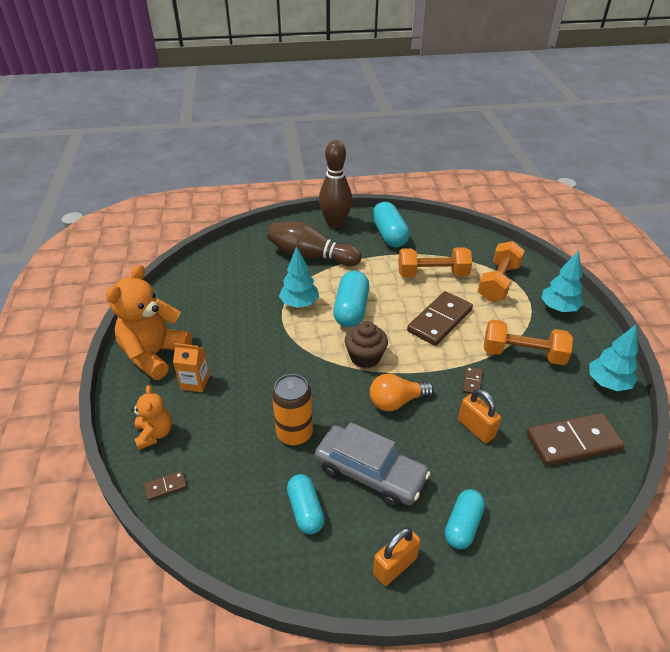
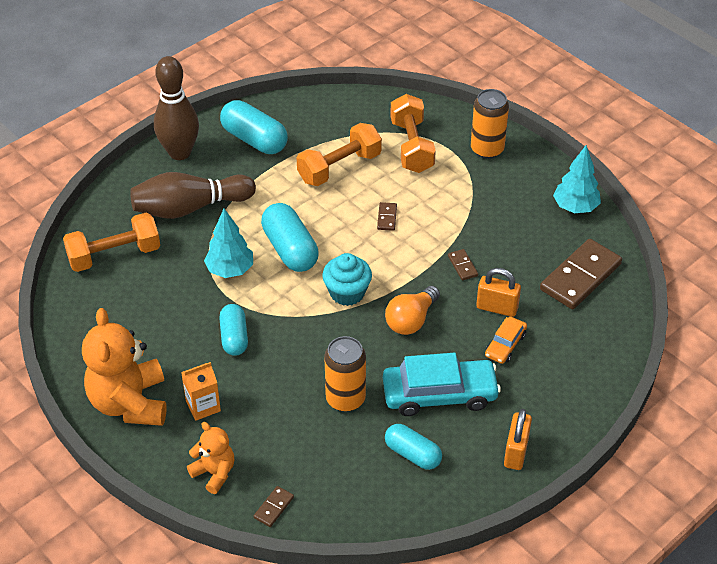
camera: 35 degrees left, 5 degrees up
grey car [315,422,430,507] -> turquoise car [383,353,501,416]
brown cupcake [345,321,388,368] -> turquoise cupcake [322,253,372,306]
brown domino [407,291,473,346] -> brown domino [377,202,397,231], size x0.43
turquoise capsule [445,489,485,549] -> turquoise capsule moved to [219,304,248,356]
orange dumbbell [484,319,573,365] -> orange dumbbell moved to [63,213,160,272]
turquoise tree [541,251,583,312] -> orange can [471,89,509,159]
none -> orange car [485,317,527,364]

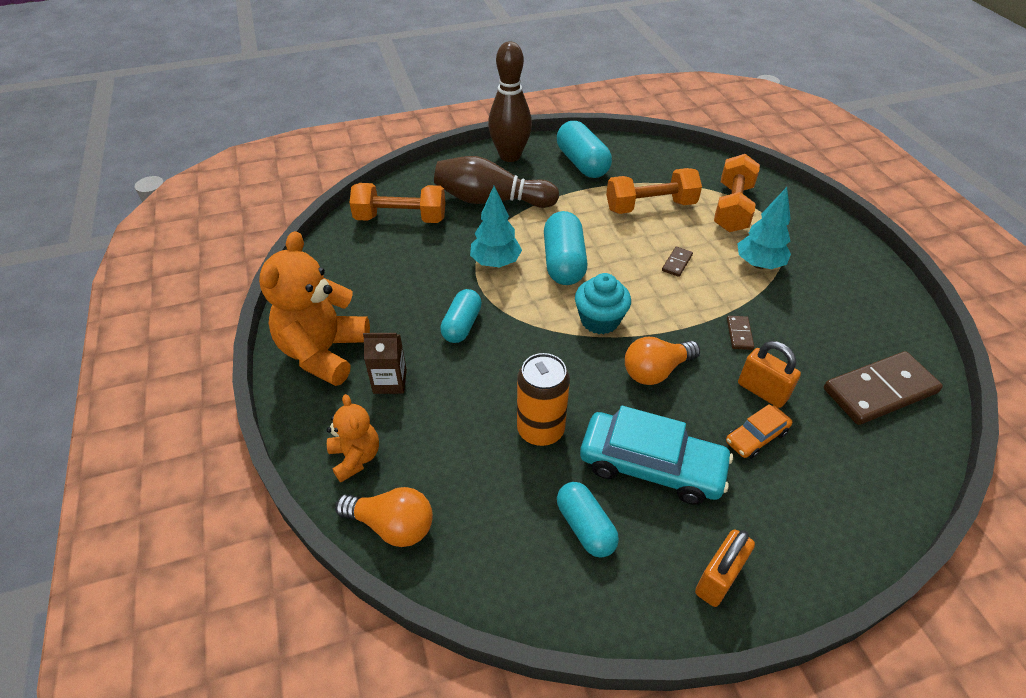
camera: 25 degrees right, 0 degrees up
orange carton [181,362,221,421] -> brown carton [363,333,407,394]
brown domino [254,486,294,527] -> orange light bulb [335,487,433,547]
orange can [471,89,509,159] -> none
turquoise tree [553,145,601,213] -> turquoise tree moved to [737,187,791,269]

